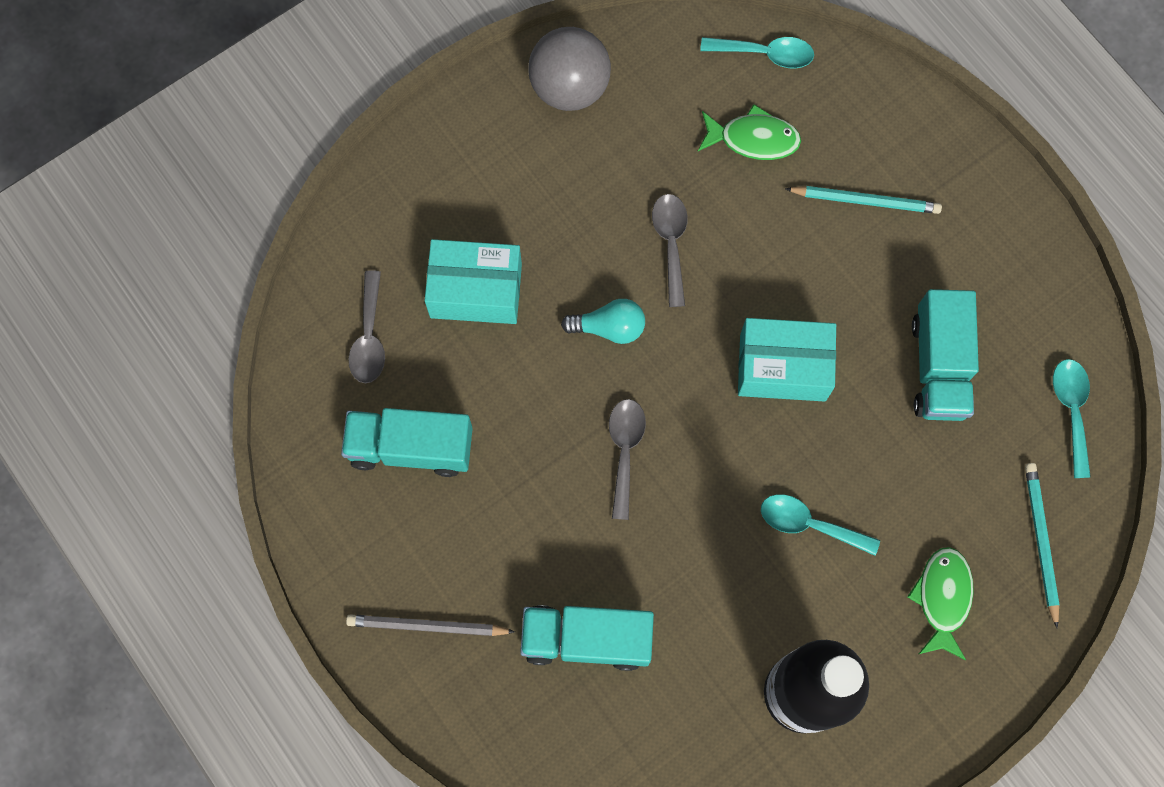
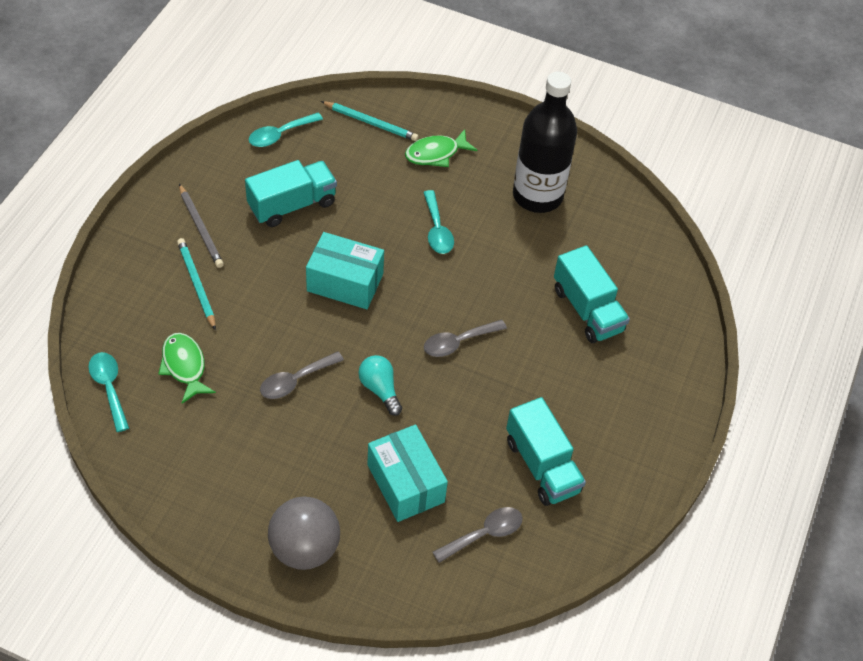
camera: 125 degrees left, 20 degrees down
grey pencil [346,614,515,636] -> grey pencil moved to [179,184,224,268]
grey ball [529,27,611,111] -> grey ball moved to [268,497,340,570]
turquoise box [738,318,836,402] -> turquoise box turned 45 degrees counterclockwise [306,232,384,309]
turquoise pencil [1025,463,1059,628] -> turquoise pencil turned 120 degrees counterclockwise [321,101,419,141]

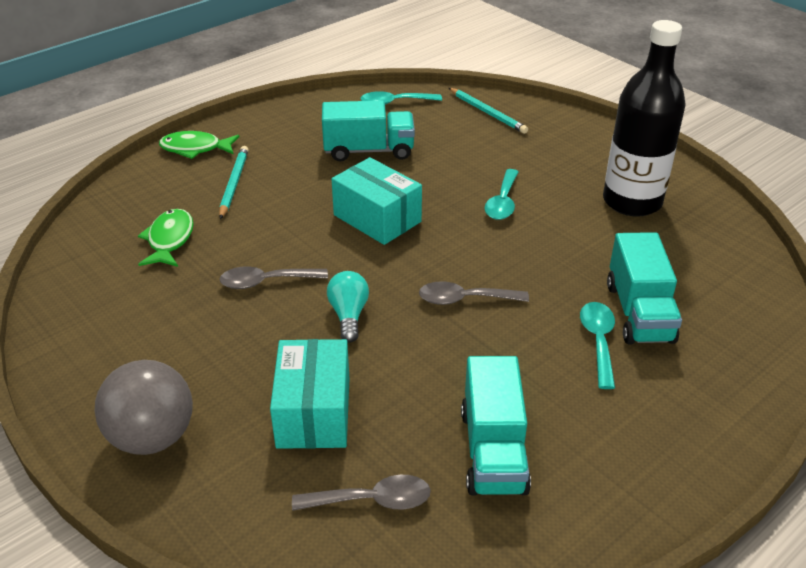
camera: 30 degrees right, 15 degrees down
turquoise spoon [88,352,129,432] -> turquoise spoon moved to [580,302,615,389]
grey pencil [179,184,224,268] -> none
green fish [405,129,477,167] -> green fish moved to [159,131,240,159]

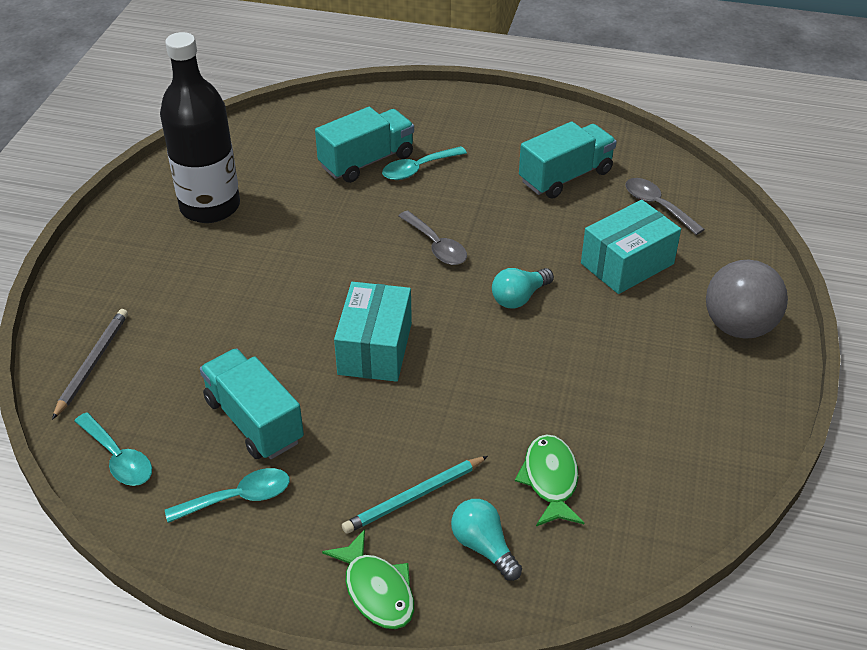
camera: 125 degrees left, 5 degrees up
green fish [138,209,194,267] -> green fish turned 120 degrees clockwise [515,434,584,526]
grey spoon [219,266,328,289] -> none
turquoise pencil [449,88,528,134] -> grey pencil [52,309,128,420]
turquoise spoon [484,169,518,220] -> turquoise spoon moved to [165,468,290,523]
none -> turquoise light bulb [451,499,522,581]

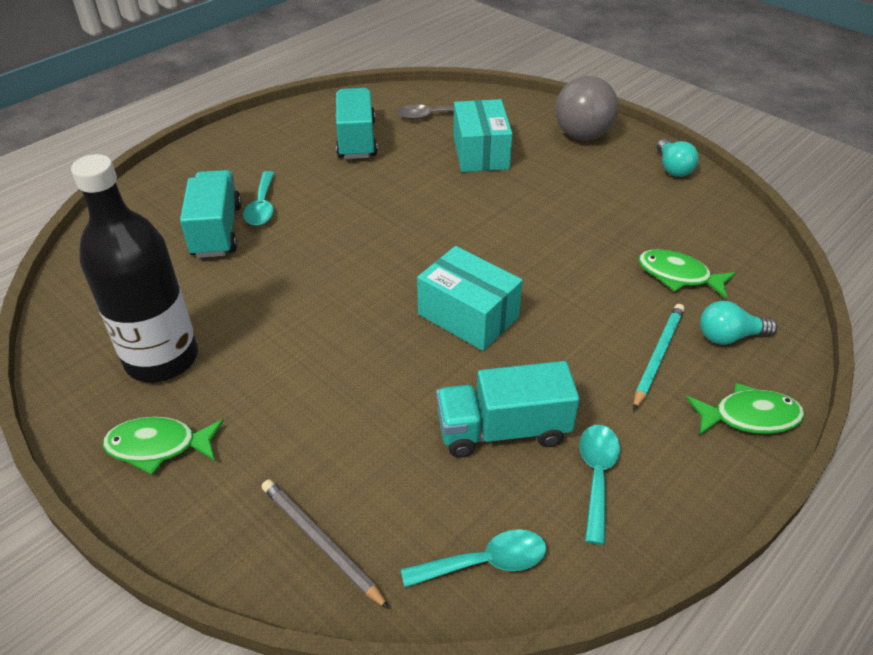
camera: 60 degrees left, 0 degrees up
turquoise pencil [342,456,488,534] -> turquoise pencil turned 150 degrees counterclockwise [633,304,685,410]
grey spoon [398,211,467,265] -> none
turquoise light bulb [492,268,554,309] -> turquoise light bulb moved to [657,139,699,177]
none -> green fish [103,416,224,475]

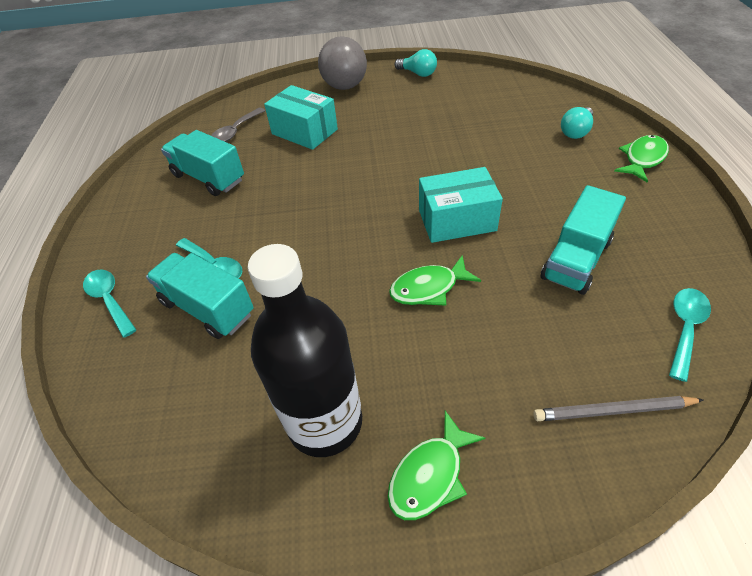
camera: 45 degrees left, 5 degrees up
turquoise spoon [580,425,620,545] -> turquoise spoon moved to [83,269,136,338]
turquoise pencil [633,304,685,410] -> none
green fish [638,249,736,299] -> green fish moved to [389,255,481,306]

